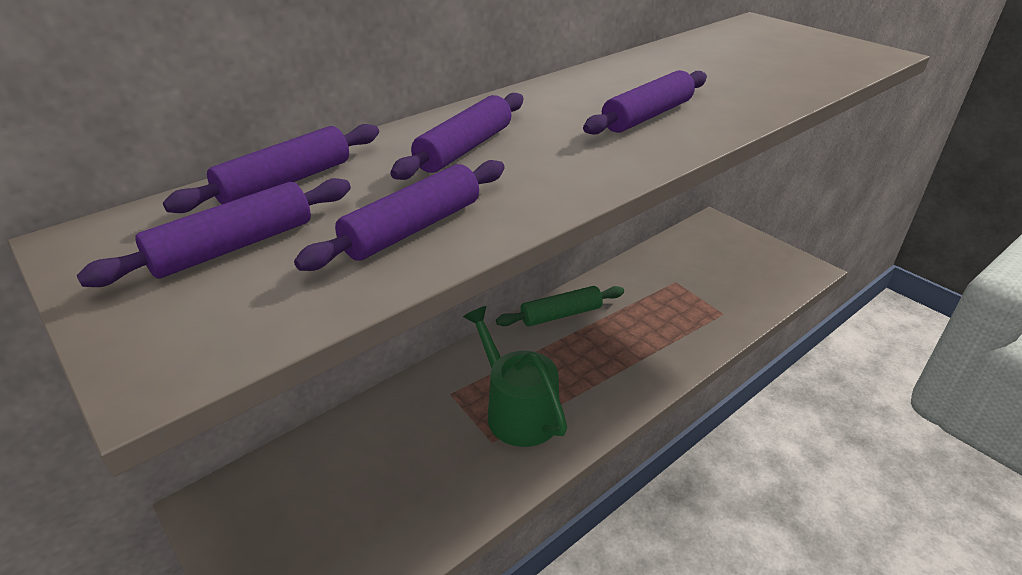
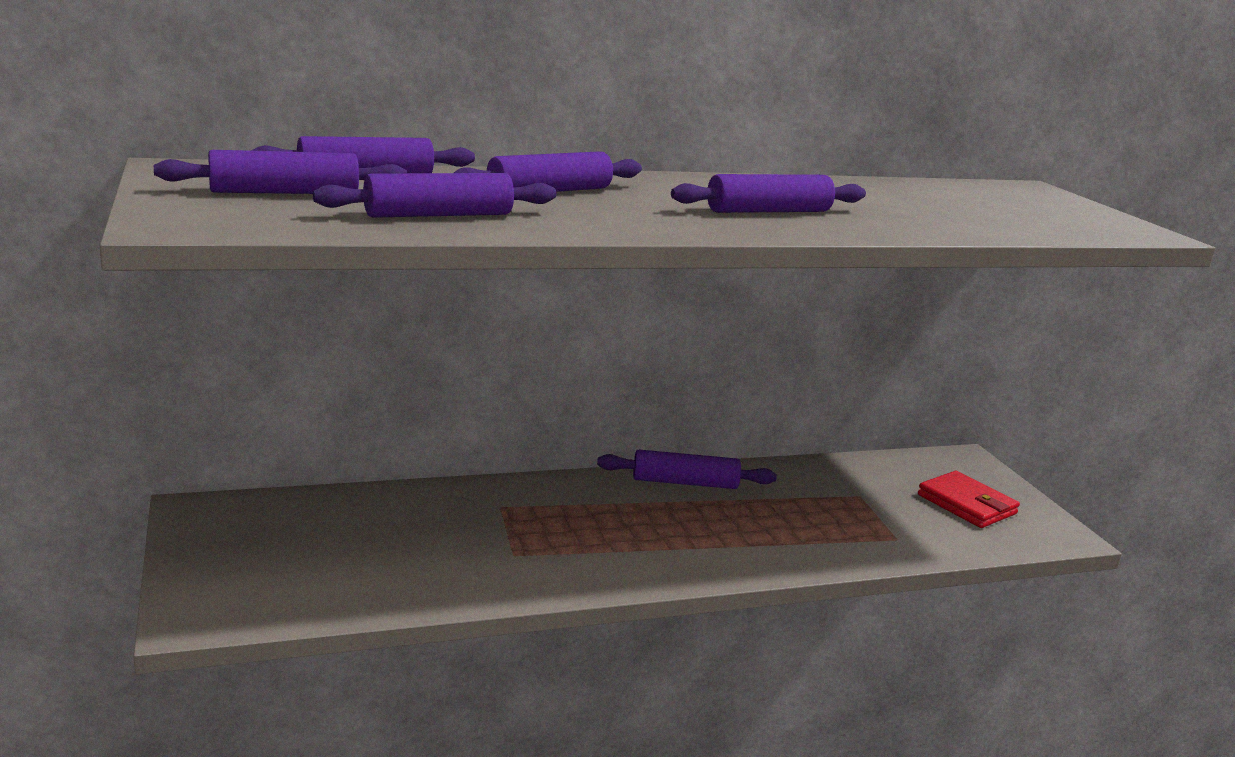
camera: 20 degrees right, 15 degrees down
green watering can [463,306,567,447] -> none
green rolling pin [496,286,624,326] -> purple rolling pin [597,450,777,489]
none -> red wallet [918,471,1020,528]

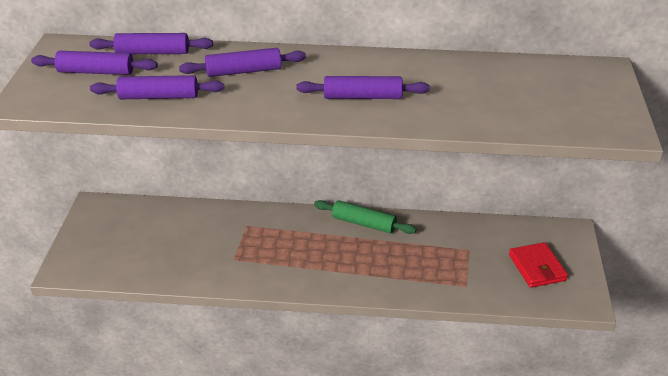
camera: 25 degrees right, 15 degrees up
purple rolling pin [597,450,777,489] -> green rolling pin [314,200,416,234]

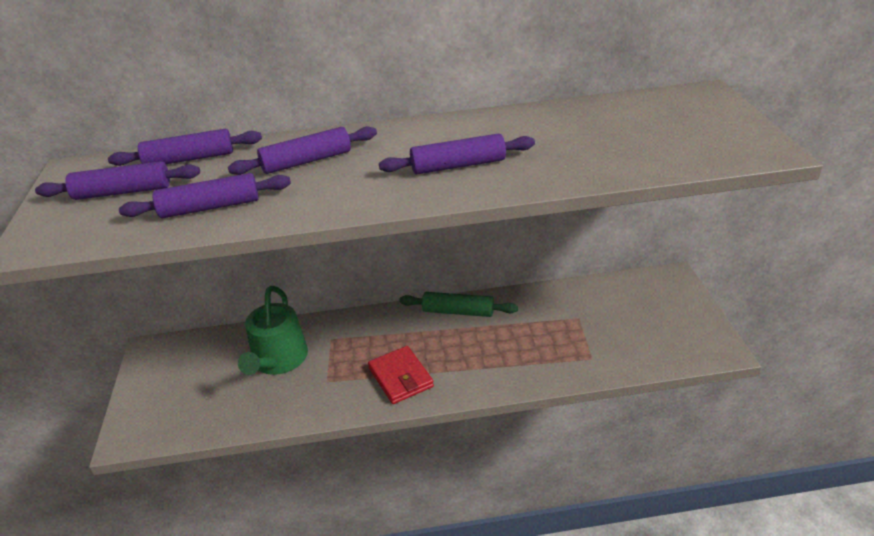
camera: 10 degrees left, 0 degrees up
red wallet [509,242,568,288] -> red wallet moved to [368,346,434,404]
none -> green watering can [238,286,308,375]

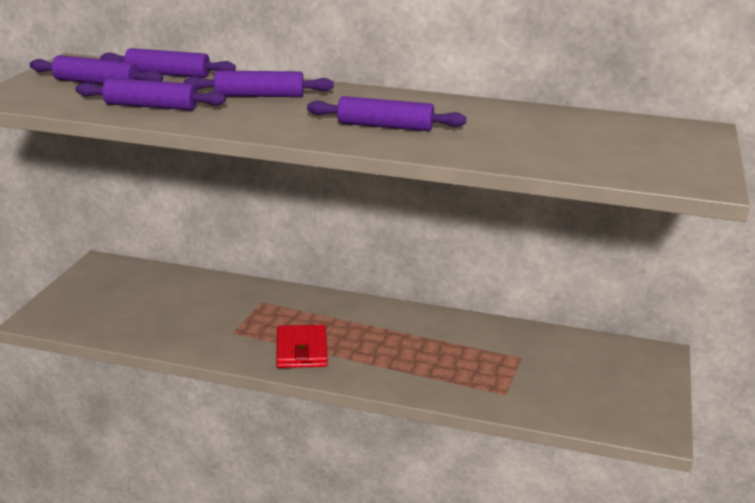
camera: 20 degrees right, 10 degrees down
green watering can [238,286,308,375] -> none
green rolling pin [399,292,518,317] -> none

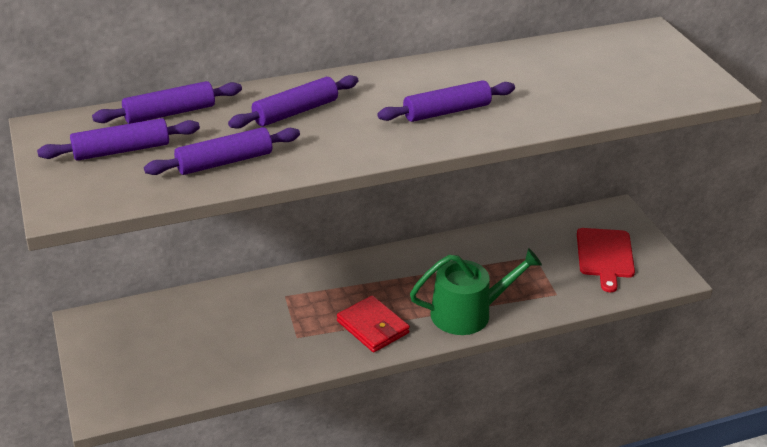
camera: 35 degrees left, 10 degrees up
none -> green watering can [410,248,542,335]
none -> red cutting board [577,228,635,292]

